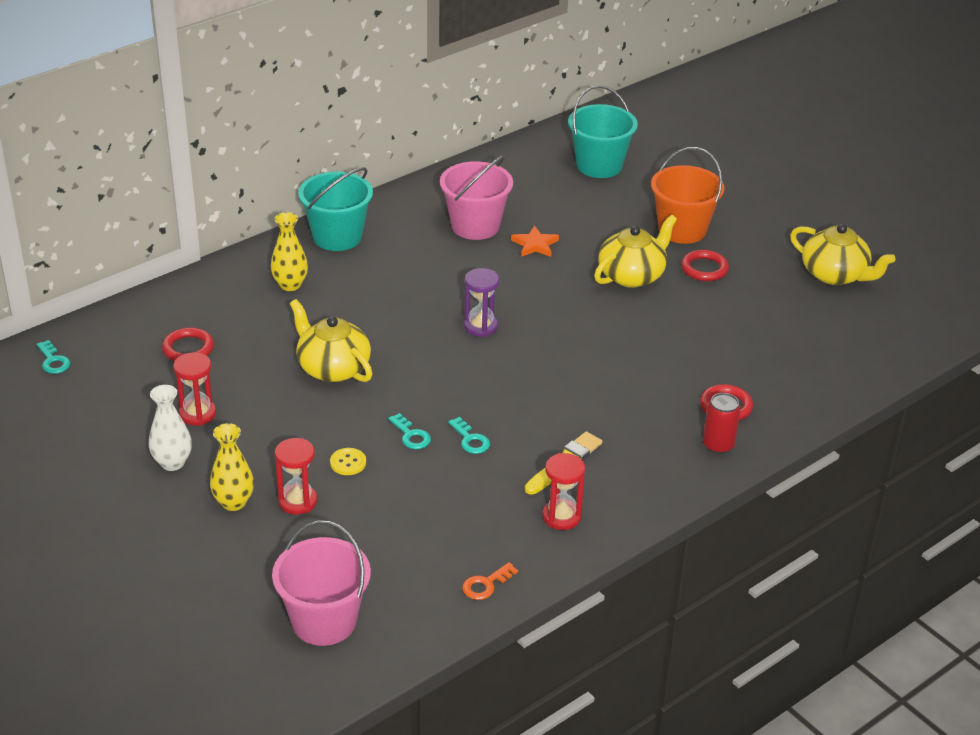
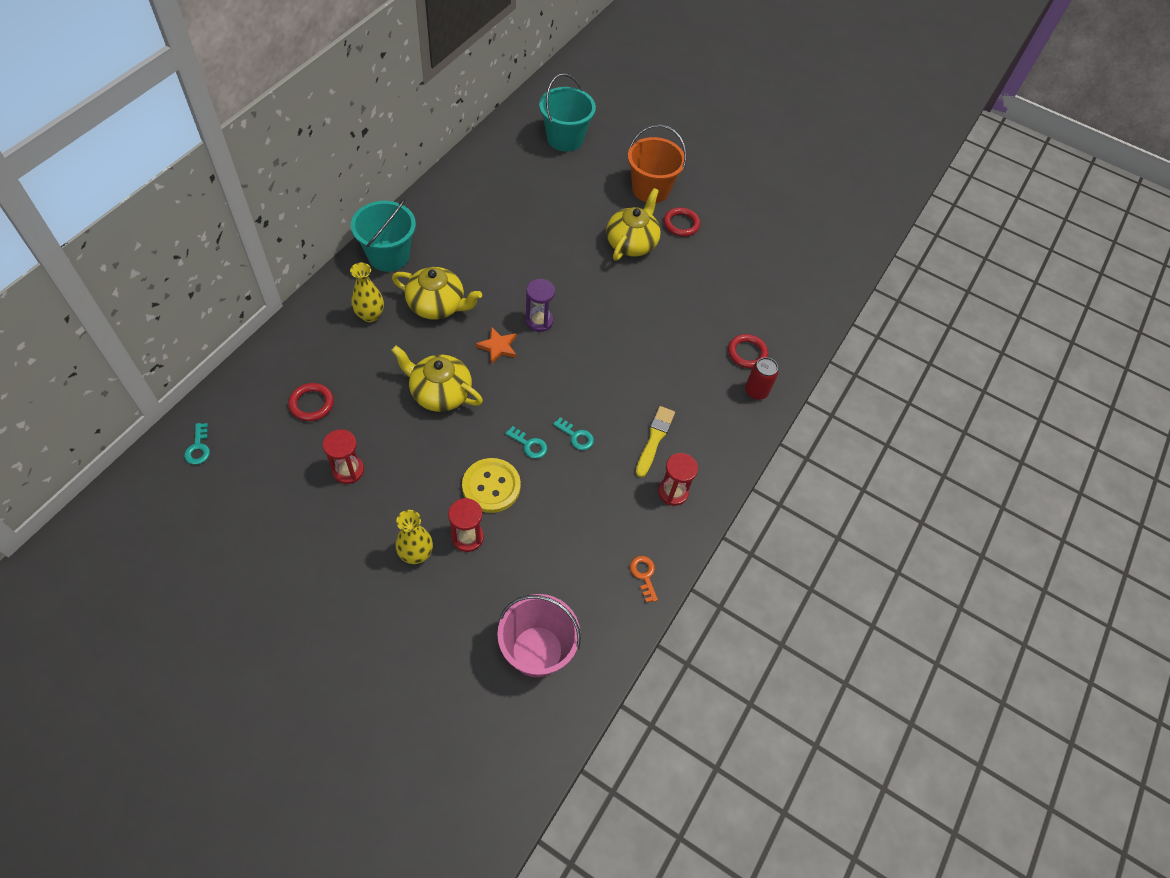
camera: 25 degrees left, 20 degrees up
turquoise key [36,340,70,374] -> turquoise key turned 45 degrees clockwise [184,423,210,465]
white vase [149,385,192,471] -> none
yellow button [330,448,366,475] -> yellow button [462,458,521,513], size x1.96
pink bucket [440,155,513,240] -> none
orange key [462,562,518,600] -> orange key turned 135 degrees clockwise [630,556,658,603]
orange star [511,226,559,257] -> orange star moved to [476,327,516,364]
yellow teapot [790,224,896,285] -> yellow teapot moved to [392,267,482,320]

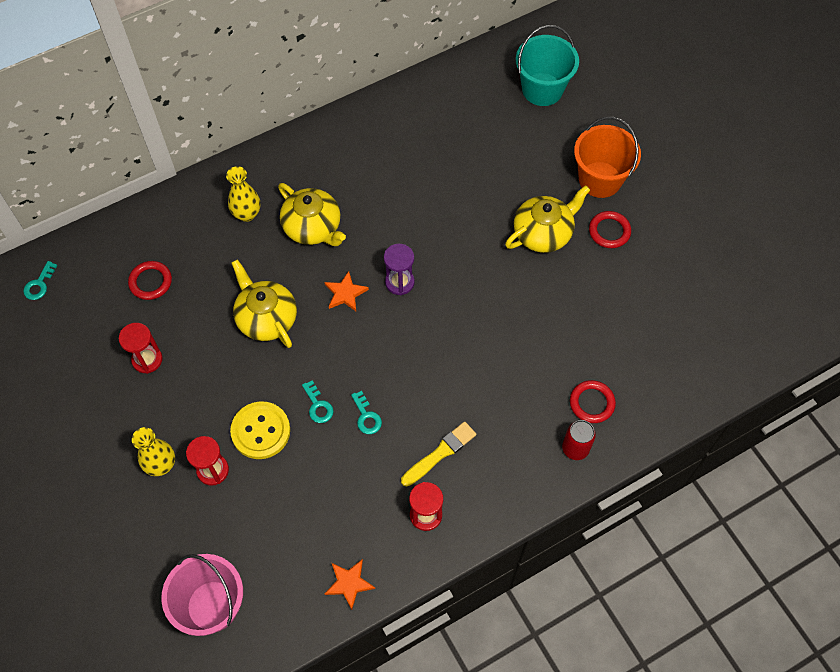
camera: 35 degrees right, 5 degrees up
turquoise bucket [351,199,416,272] -> none
orange key [630,556,658,603] -> orange star [324,559,375,610]

